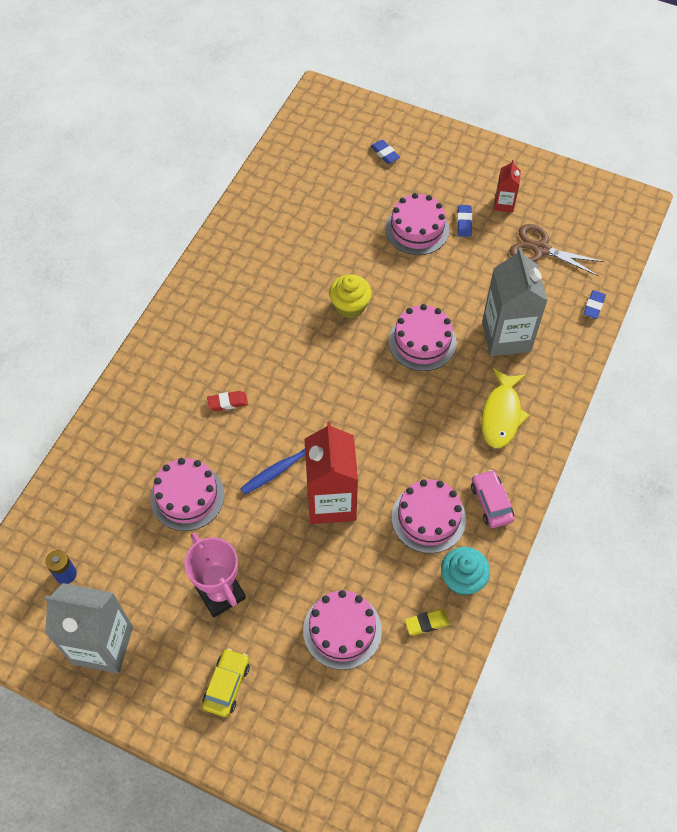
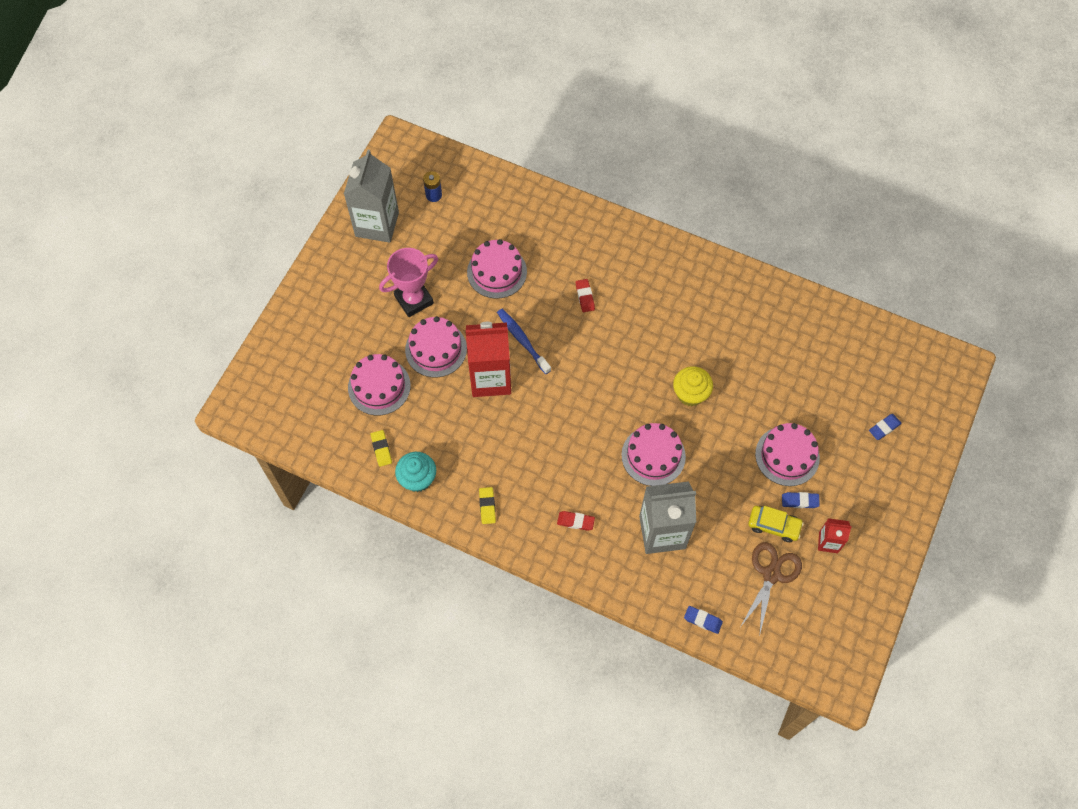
camera: 90 degrees right, 5 degrees up
yellow car [202,648,250,717] -> yellow car moved to [748,506,804,542]
pink cake [392,479,466,553] -> pink cake moved to [405,316,467,377]
pink car [471,470,514,528] -> yellow eraser [479,487,496,524]
yellow fish [481,368,530,448] -> red eraser [557,511,595,531]

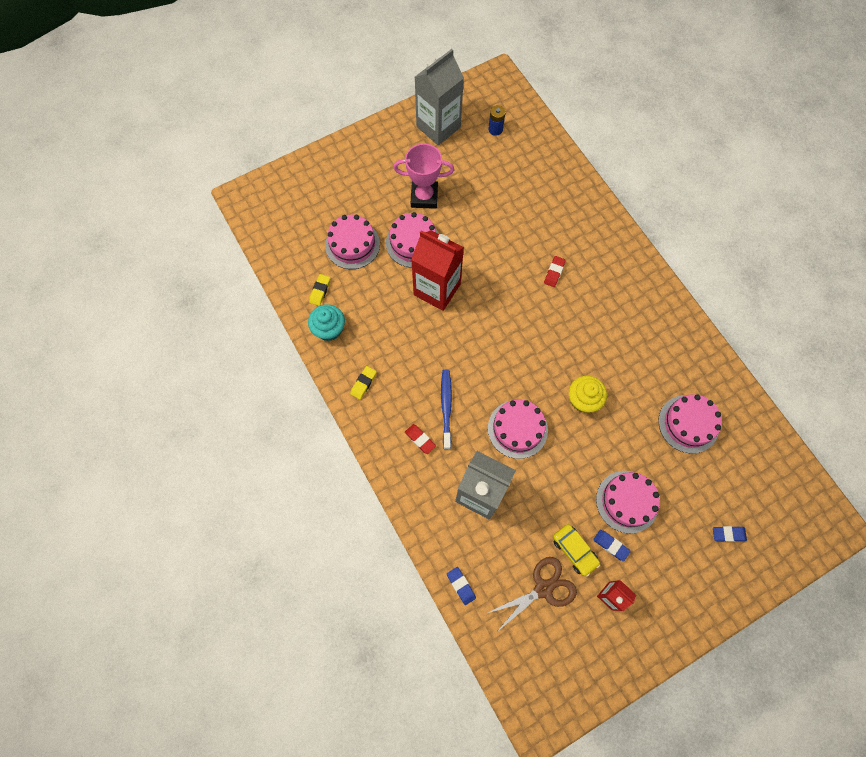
camera: 35 degrees right, 5 degrees up
pink cake [467,239,527,299] -> pink cake moved to [658,394,722,454]
blue toothbrush [497,309,551,374] -> blue toothbrush moved to [441,370,452,449]

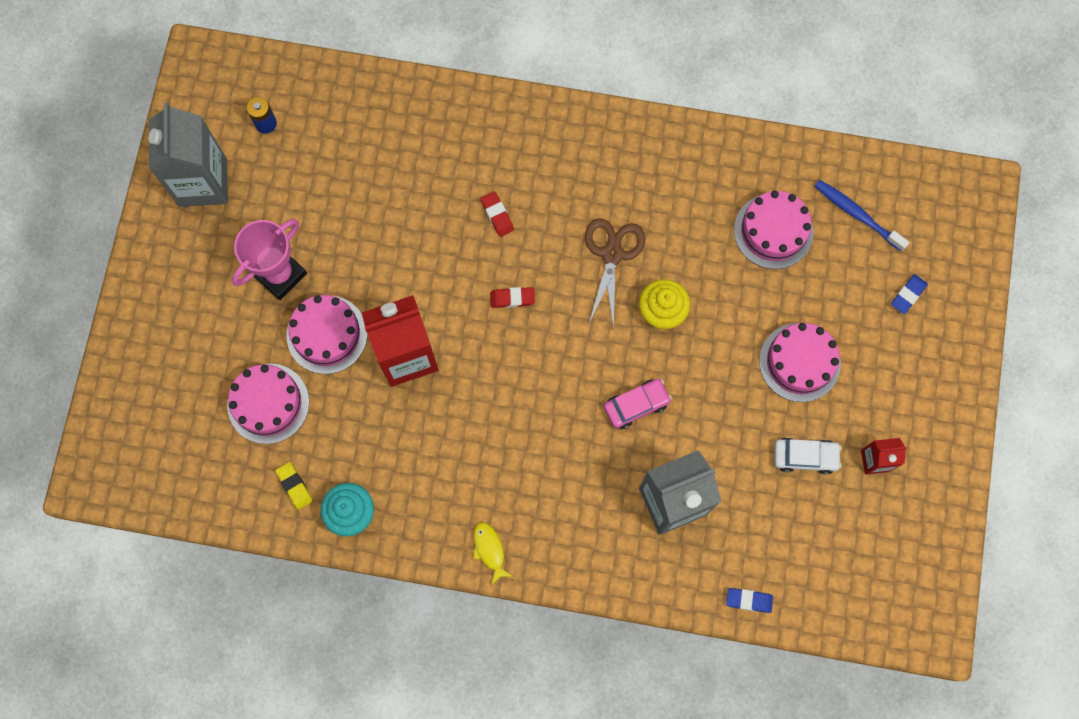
camera: 50 degrees left, 5 degrees up
yellow eraser [350,366,377,399] -> none
red eraser [405,424,436,454] -> red eraser moved to [490,287,535,308]
blue toothbrush [441,370,452,449] -> blue toothbrush moved to [814,180,910,252]
pink cake [488,399,548,459] -> pink car [604,379,672,429]
brown scissors [488,557,577,632] -> brown scissors moved to [585,218,645,328]
yellow car [553,524,600,577] -> white car [774,438,841,474]
blue eraser [593,530,631,561] -> none
none -> yellow fish [473,522,513,584]

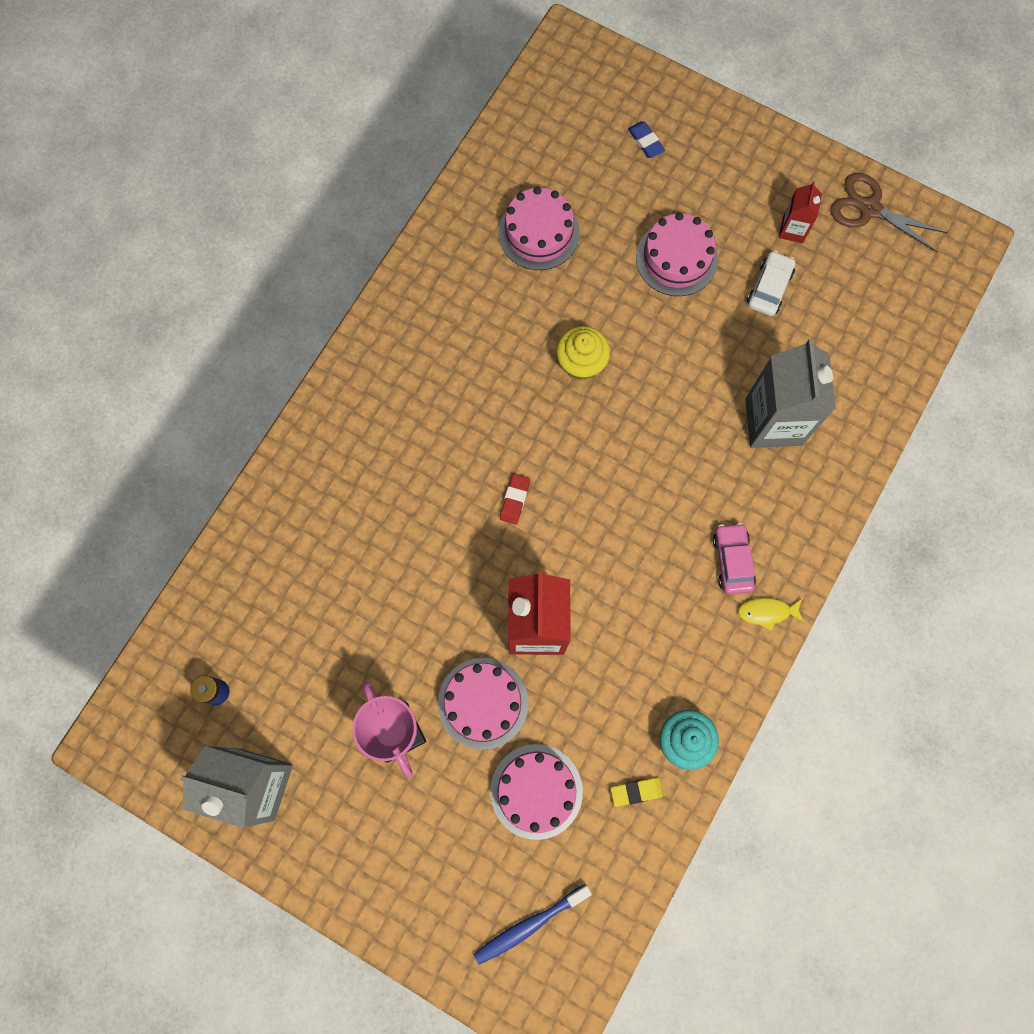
camera: 70 degrees left, 0 degrees up
red eraser [481,192,514,237] -> none
brown scissors [585,218,645,328] -> brown scissors moved to [830,173,948,253]
pink car [604,379,672,429] -> pink car moved to [713,523,756,594]
blue eraser [726,588,773,613] -> none
blue toothbrush [814,180,910,252] -> blue toothbrush moved to [473,884,592,964]

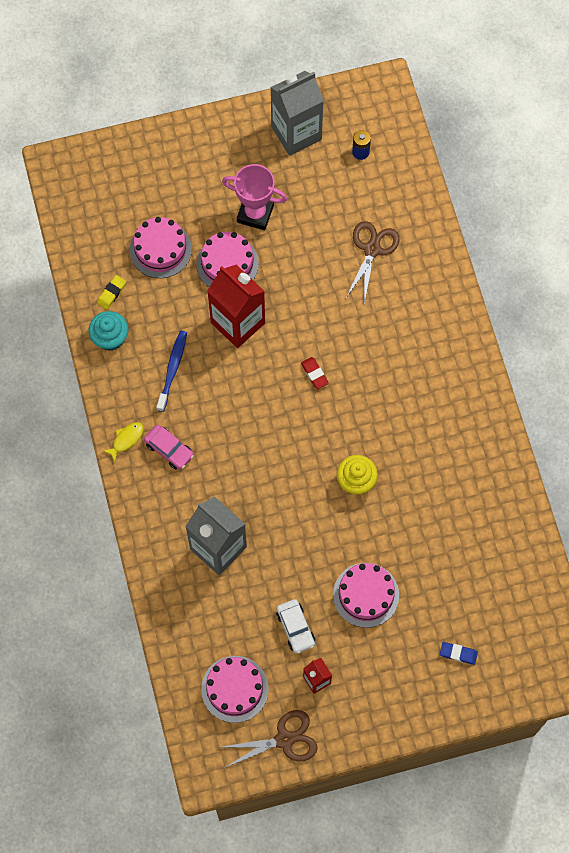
camera: 135 degrees right, 5 degrees down
blue toothbrush [473,884,592,964] -> blue toothbrush moved to [156,331,187,412]
pink cake [498,187,580,270] -> pink cake moved to [201,656,269,723]
none -> brown scissors [346,221,400,303]

